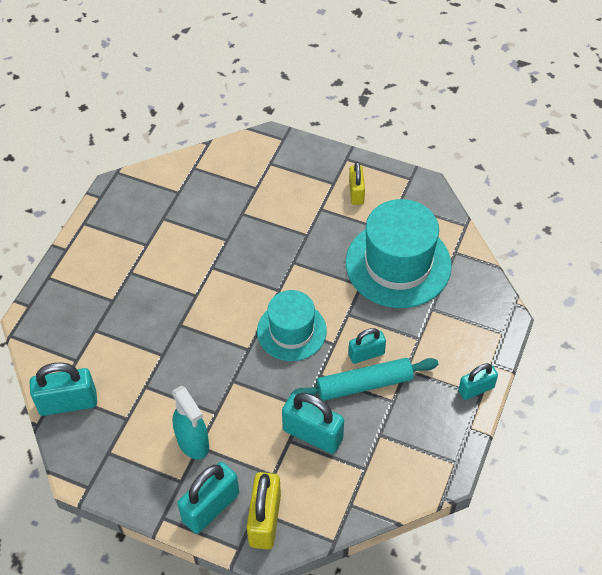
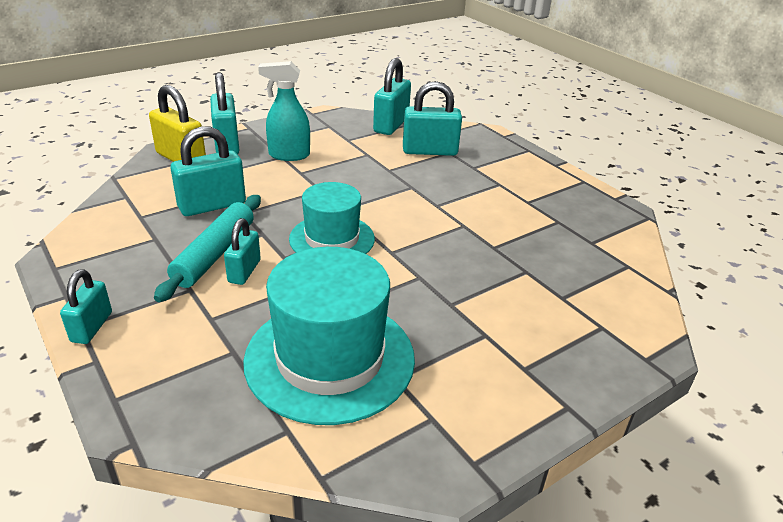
camera: 120 degrees right, 20 degrees down
yellow padlock [349,162,365,205] -> none
none -> turquoise padlock [403,81,462,156]

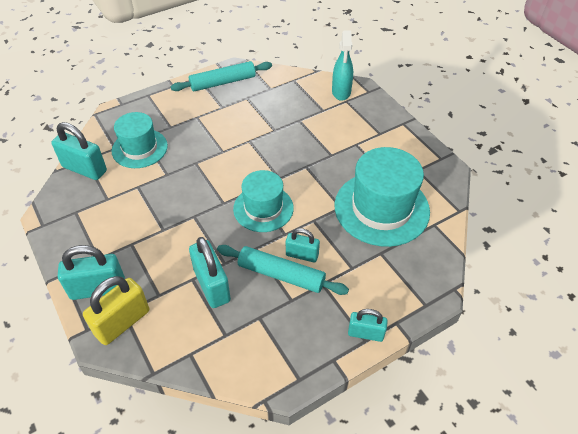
camera: 85 degrees left, 15 degrees up
turquoise spray bottle [258,61,310,161] -> turquoise spray bottle moved to [332,30,353,101]
turquoise padlock [403,81,462,156] -> turquoise hat [112,112,168,168]
none -> turquoise rolling pin [171,61,272,91]

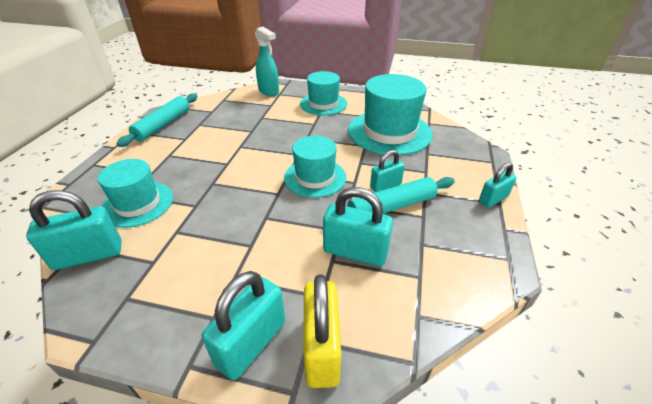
camera: 45 degrees left, 10 degrees down
none -> turquoise hat [300,71,347,115]

